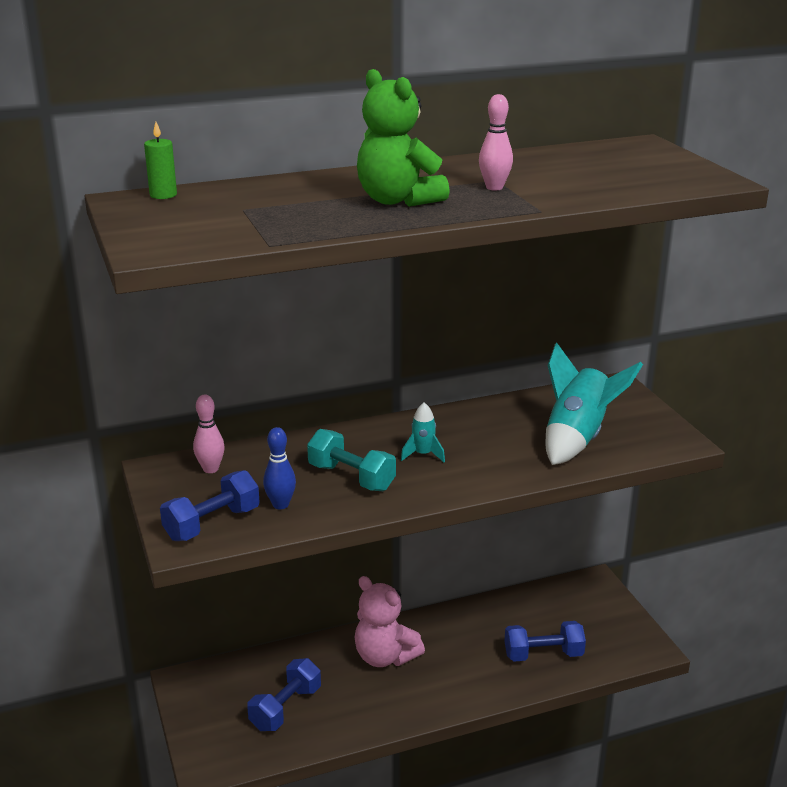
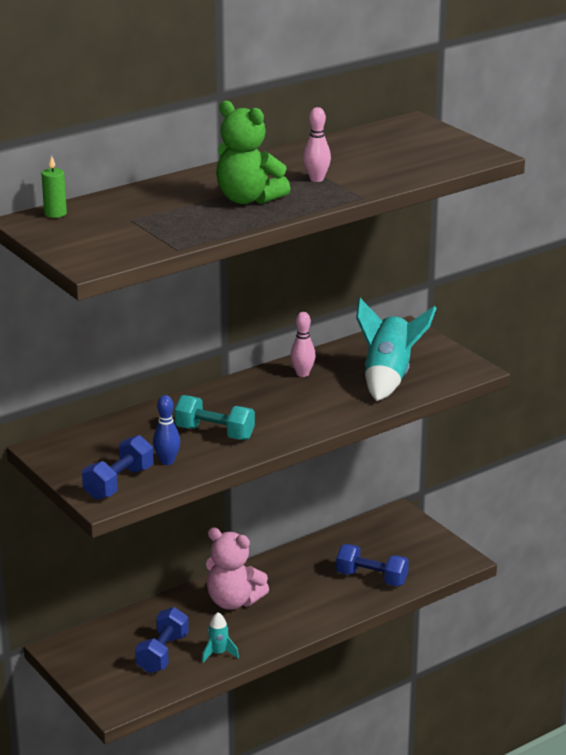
camera: 15 degrees left, 0 degrees up
pink bowling pin [193,395,225,473] -> pink bowling pin moved to [290,312,316,377]
turquoise rocket [401,403,445,462] -> turquoise rocket moved to [202,612,239,663]
blue dumbbell [504,621,586,662] -> blue dumbbell turned 45 degrees clockwise [336,544,409,586]

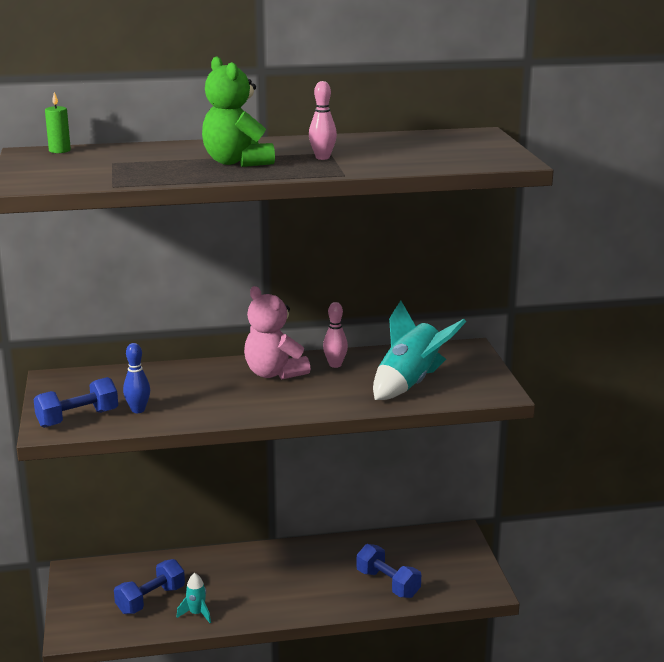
camera: 25 degrees right, 5 degrees down
turquoise dumbbell [174,395,255,440] -> none
pink teddy bear [206,527,269,610] -> pink teddy bear moved to [244,286,311,379]

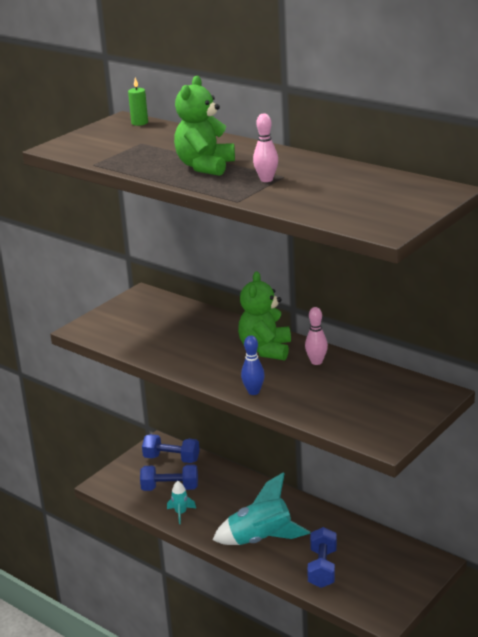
camera: 50 degrees right, 5 degrees up
blue dumbbell [33,377,118,428] -> blue dumbbell moved to [142,434,200,463]
blue bowling pin [123,343,150,413] -> blue bowling pin moved to [241,335,265,395]
pink teddy bear [244,286,311,379] -> green teddy bear [238,271,291,360]
turquoise rocket [373,300,466,400] -> turquoise rocket moved to [213,472,311,545]

